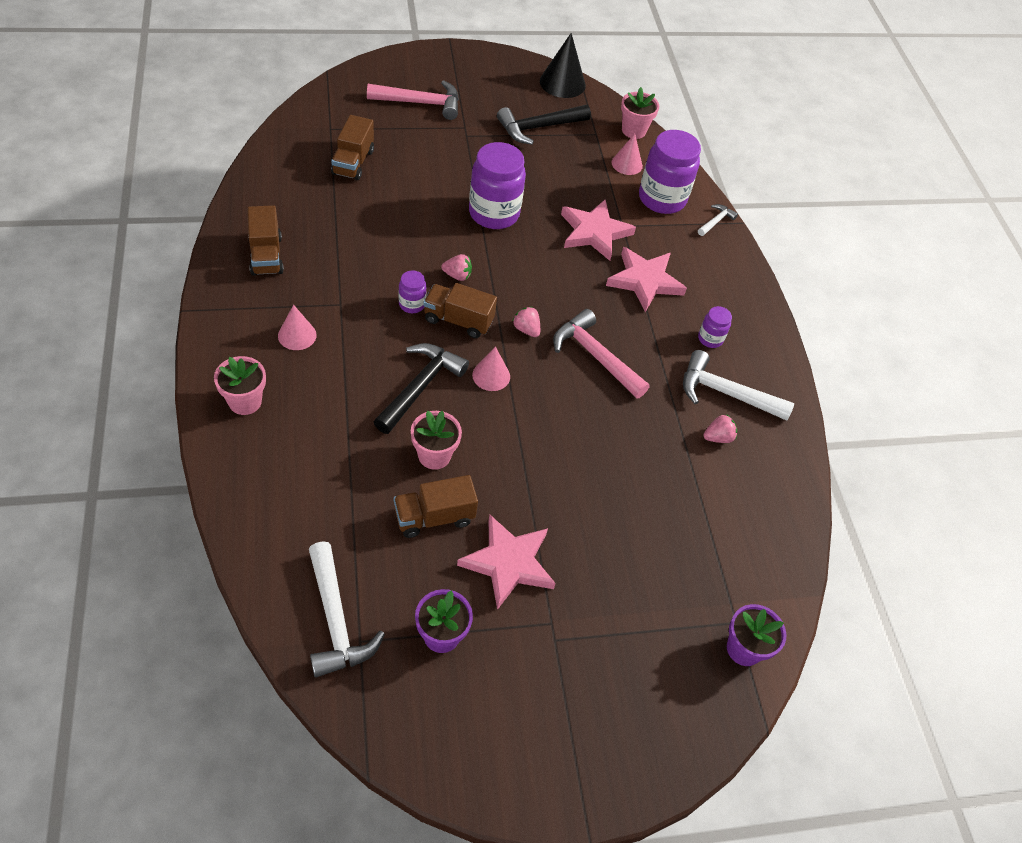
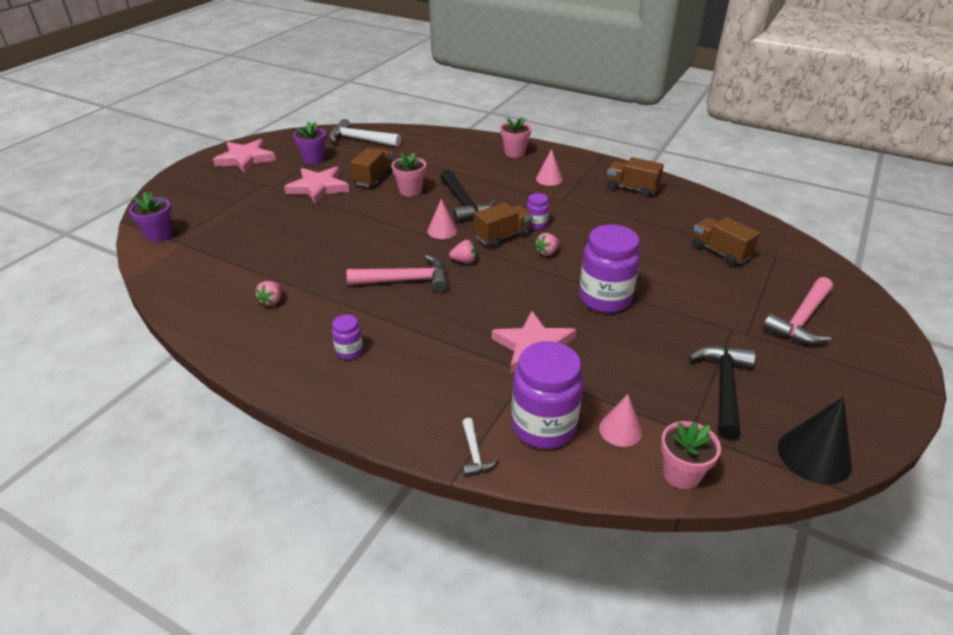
camera: 135 degrees right, 15 degrees down
pink star [606,247,687,312] -> pink star moved to [213,139,276,173]
white hammer [683,350,794,421] -> none

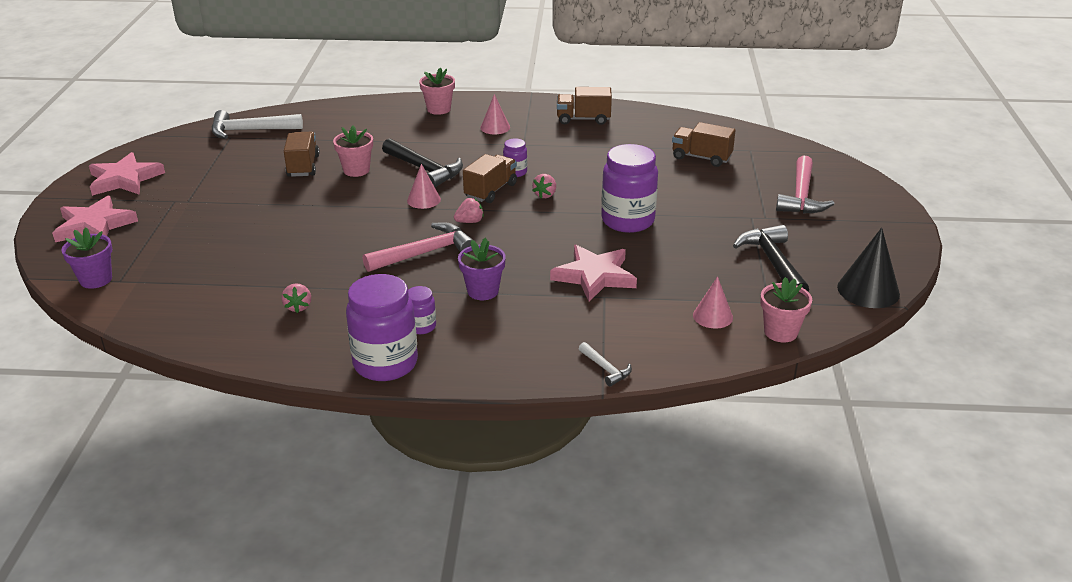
camera: 25 degrees left, 5 degrees down
pink star [284,167,349,205] -> pink star moved to [52,196,138,242]
purple flower pot [293,121,326,164] -> purple flower pot moved to [458,238,506,300]
purple jar [512,341,583,449] -> purple jar moved to [346,274,418,381]

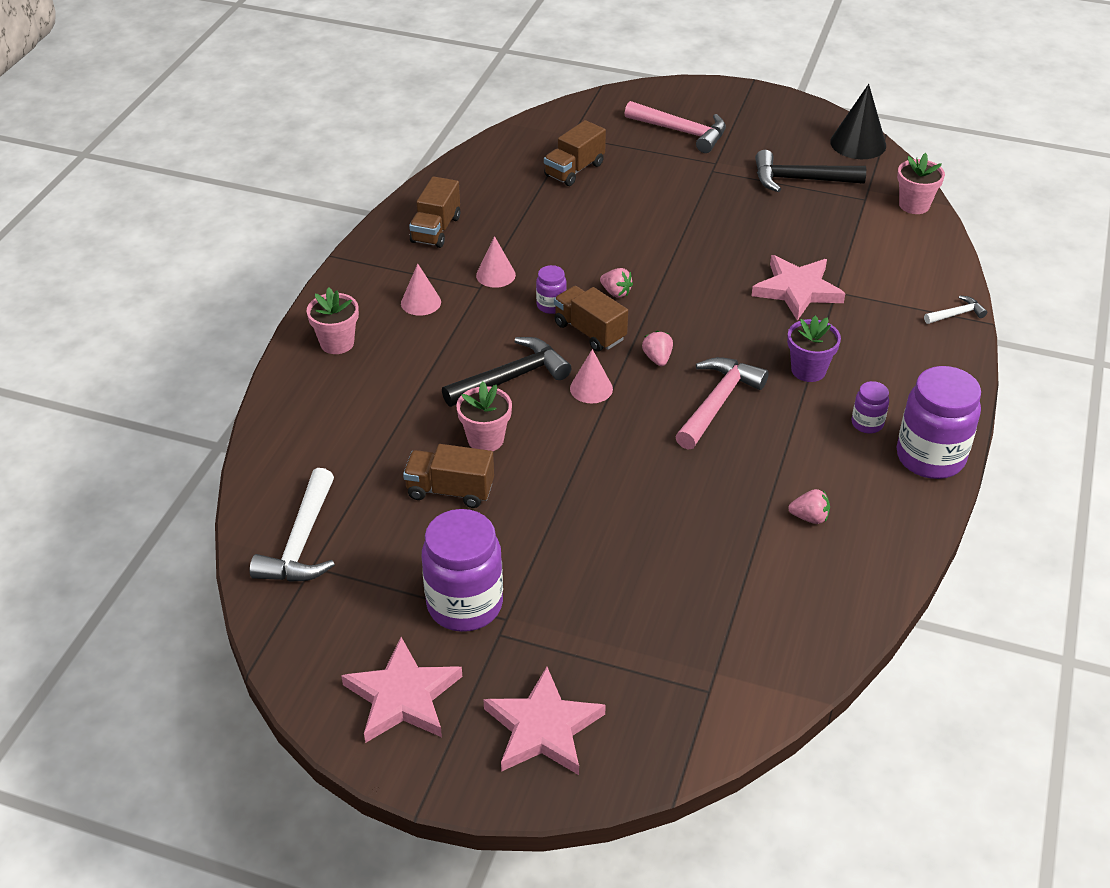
camera: 75 degrees left, 10 degrees up
purple flower pot [61,227,112,289] -> none
pink hammer [363,222,473,272] -> pink hammer turned 45 degrees clockwise [675,357,769,449]
purple jar [601,144,658,233] -> purple jar moved to [422,509,503,632]
pink cone [693,276,733,329] -> pink cone moved to [476,236,516,288]

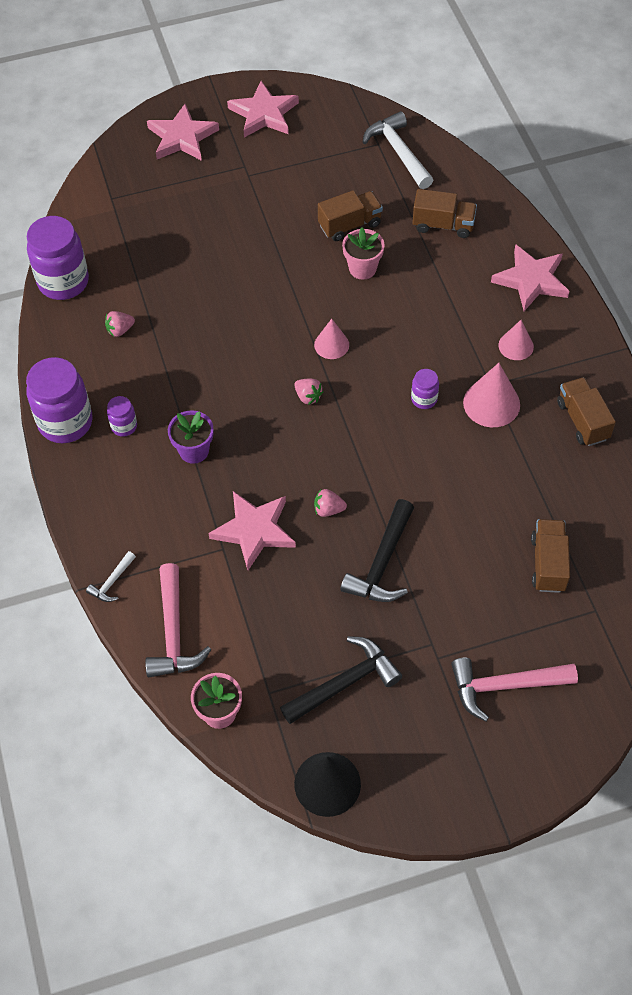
camera: 145 degrees right, 15 degrees up
pink flower pot [307,287,359,354] -> pink star [491,244,569,311]
purple jar [422,509,503,632] -> purple jar moved to [27,216,89,300]
black hammer [442,337,572,407] -> black hammer moved to [340,499,414,602]
pink cone [476,236,516,288] -> pink cone [463,363,520,427], size x1.57
brown truck [554,286,628,352] -> brown truck moved to [412,189,477,238]
pink strawberry [600,268,633,298] -> pink strawberry moved to [314,489,347,517]
pink hammer [675,357,769,449] -> pink hammer moved to [145,563,211,678]

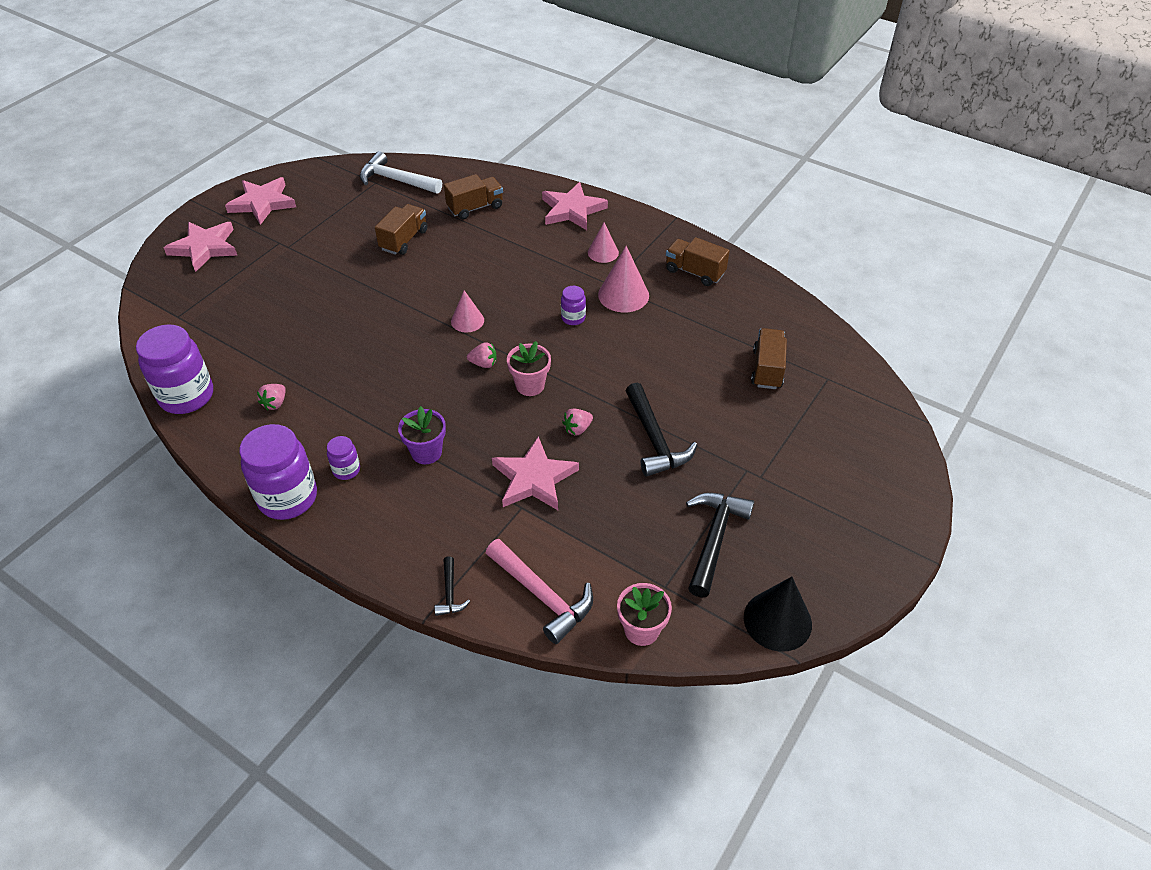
camera: 40 degrees left, 10 degrees down
white hammer [86,551,136,602] -> black hammer [435,556,470,616]
pink flower pot [342,227,385,280] -> pink flower pot moved to [507,341,551,396]
pink hammer [451,658,578,722] -> none
brown truck [531,519,570,593] -> brown truck turned 45 degrees clockwise [751,328,787,389]

